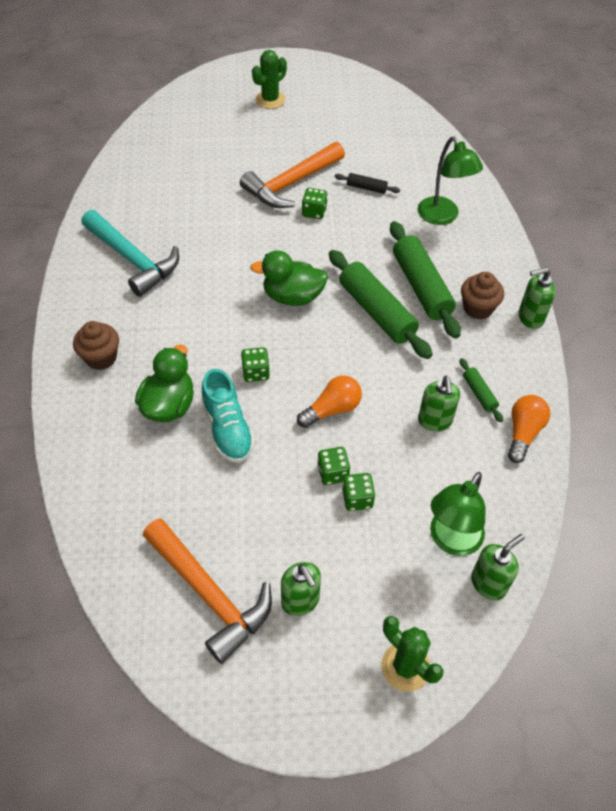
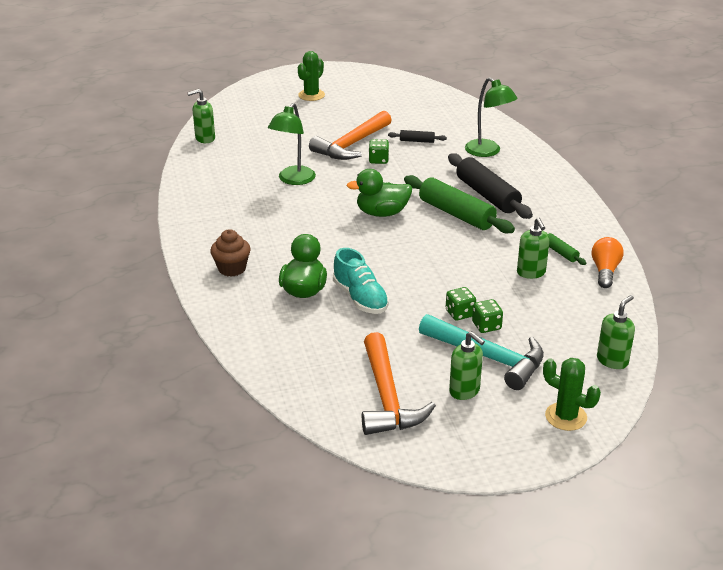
camera: 10 degrees left, 20 degrees down
turquoise hammer [81,210,179,297] -> turquoise hammer moved to [419,314,544,390]
orange hammer [143,518,272,664] -> orange hammer turned 45 degrees clockwise [362,332,436,435]
green dice [241,347,270,382] -> none
orange light bulb [297,375,362,428] -> none
green rolling pin [390,221,461,339] -> black rolling pin [448,153,533,219]
green lamp [430,472,485,556] -> green lamp moved to [268,103,316,185]
brown cupcake [461,272,504,320] -> none
green soap dispenser [519,268,556,329] -> green soap dispenser moved to [188,89,215,143]

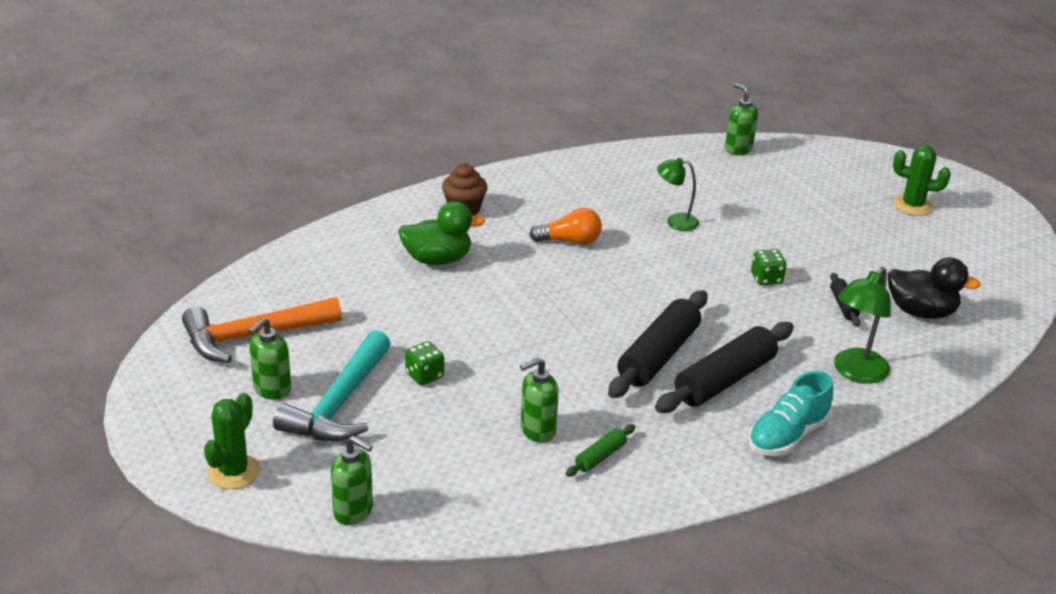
camera: 75 degrees right, 0 degrees up
green lamp [268,103,316,185] -> green lamp [657,158,699,231], size x0.66
orange hammer [309,111,392,160] -> none
turquoise shoe [333,248,389,314] -> turquoise shoe moved to [748,371,833,456]
green duck [347,169,412,217] -> none
green rolling pin [404,175,515,233] -> black rolling pin [608,290,708,398]
green dice [472,299,503,333] -> none
orange light bulb [591,237,624,288] -> orange light bulb moved to [529,208,602,245]
none -> black duck [888,257,981,319]

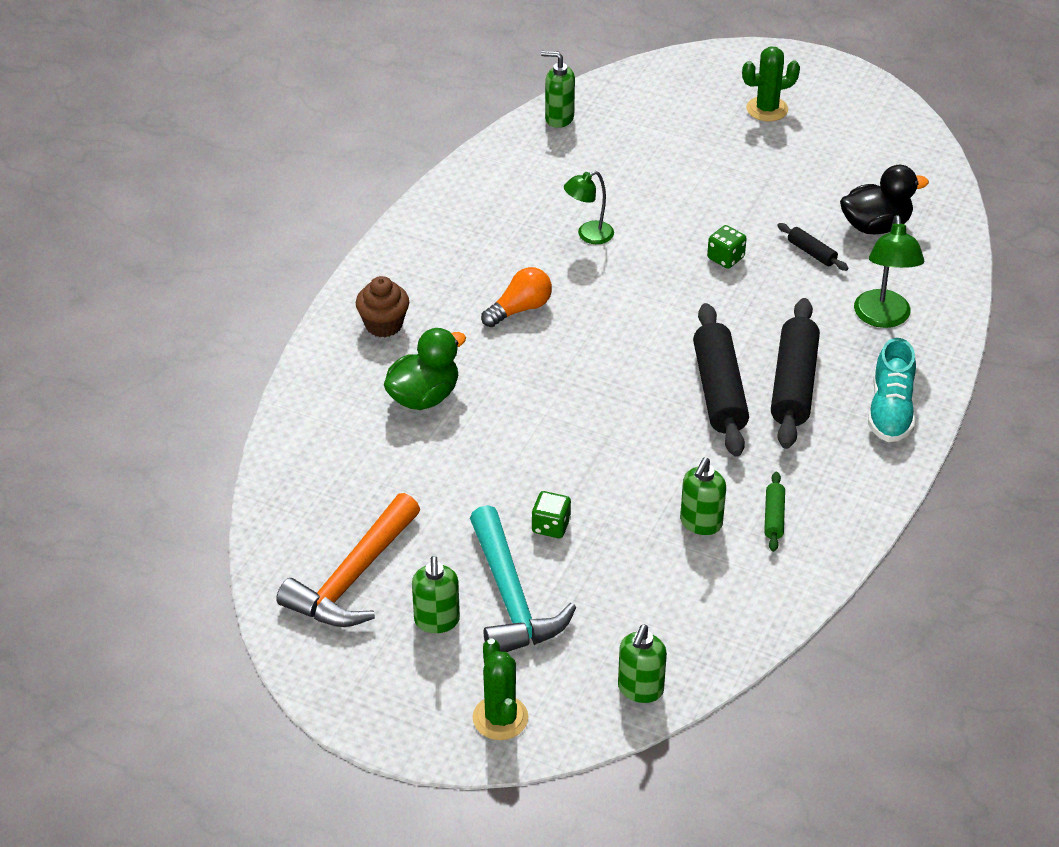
camera: 35 degrees left, 10 degrees up
green soap dispenser [331,436,373,525] -> green soap dispenser turned 120 degrees clockwise [618,625,667,703]

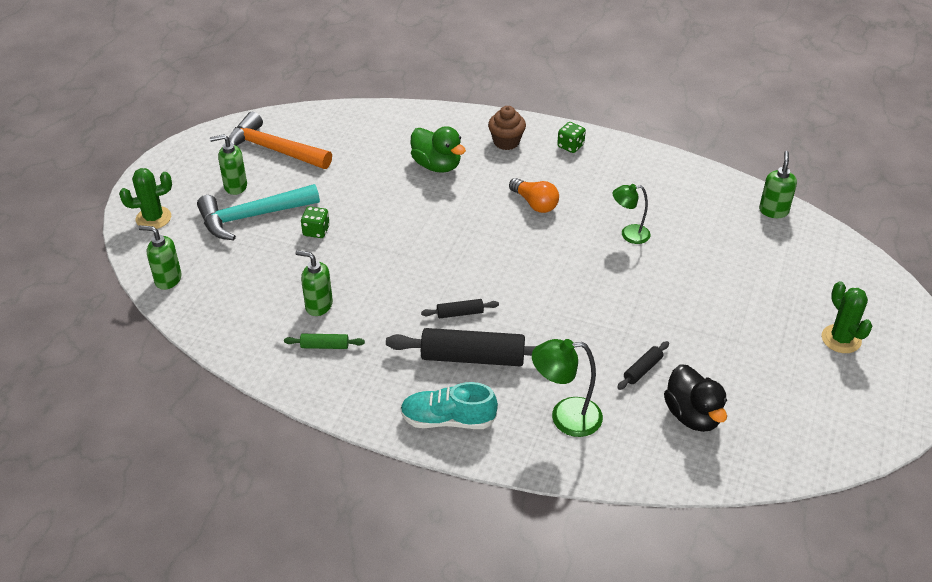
camera: 85 degrees right, 0 degrees up
green lamp [564,171,614,244] -> green lamp turned 60 degrees counterclockwise [613,184,650,244]
black rolling pin [693,303,749,457] -> black rolling pin [421,299,499,318], size x0.47
green dice [707,225,747,269] -> green dice moved to [557,122,586,153]

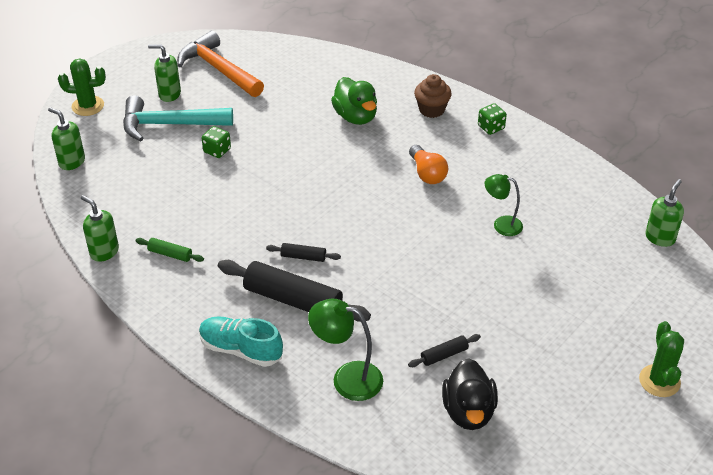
camera: 20 degrees right, 0 degrees up
green soap dispenser [295,250,333,316] -> green soap dispenser moved to [81,195,119,262]

